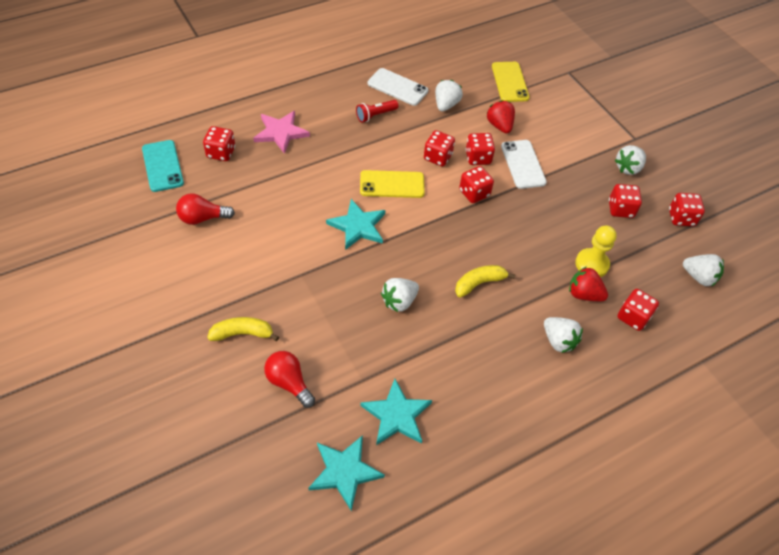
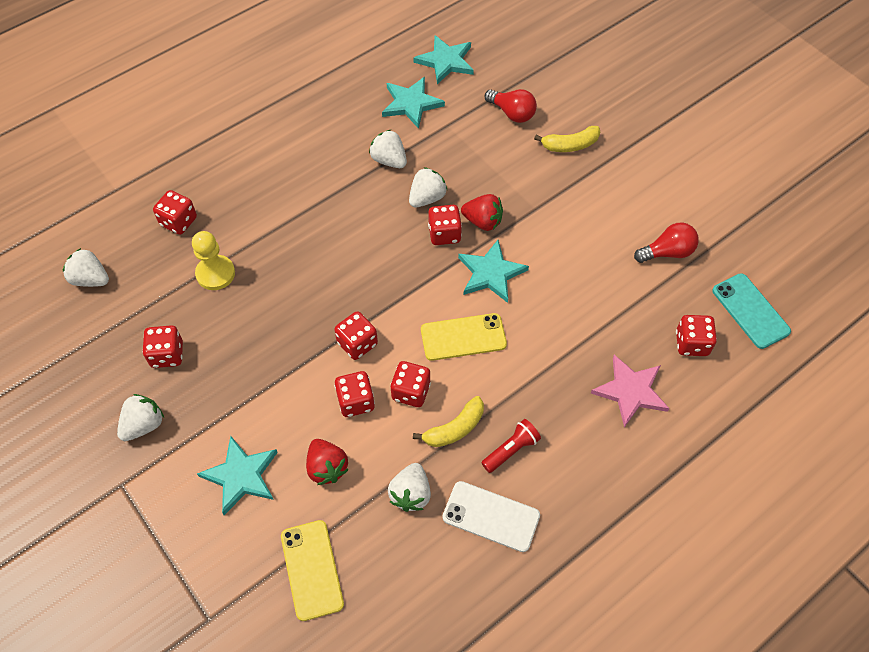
camera: 175 degrees right, 5 degrees up
yellow banana [455,265,516,298] -> yellow banana moved to [413,396,484,447]
white phone [501,140,547,189] -> none
white strawberry [544,317,583,353] -> white strawberry moved to [369,130,407,168]
red strawberry [569,266,608,301] -> red strawberry moved to [461,194,503,231]
red dice [669,193,705,226] -> red dice moved to [428,205,462,245]
none -> turquoise star [197,436,278,515]

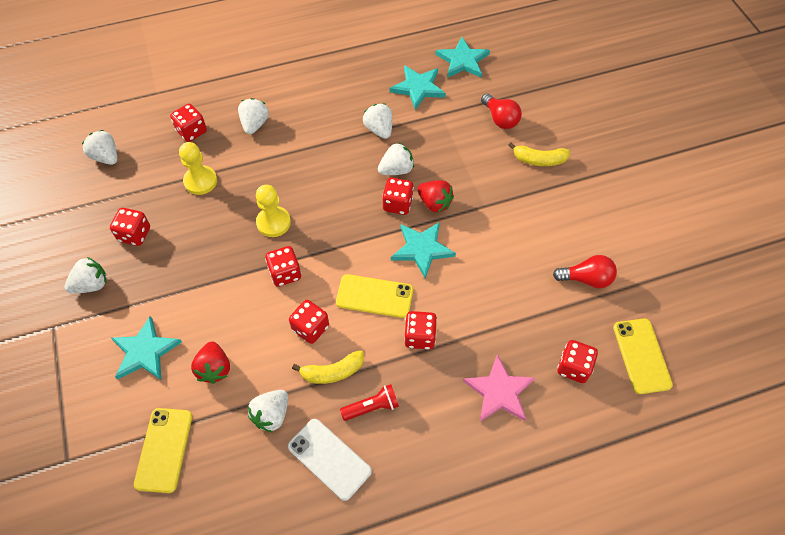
camera: 20 degrees right, 0 degrees up
red dice [334,371,375,417] -> red dice moved to [404,311,437,349]
turquoise phone [712,273,791,349] -> yellow phone [613,318,673,394]
none -> white strawberry [238,98,269,134]
none -> yellow pawn [256,185,291,237]

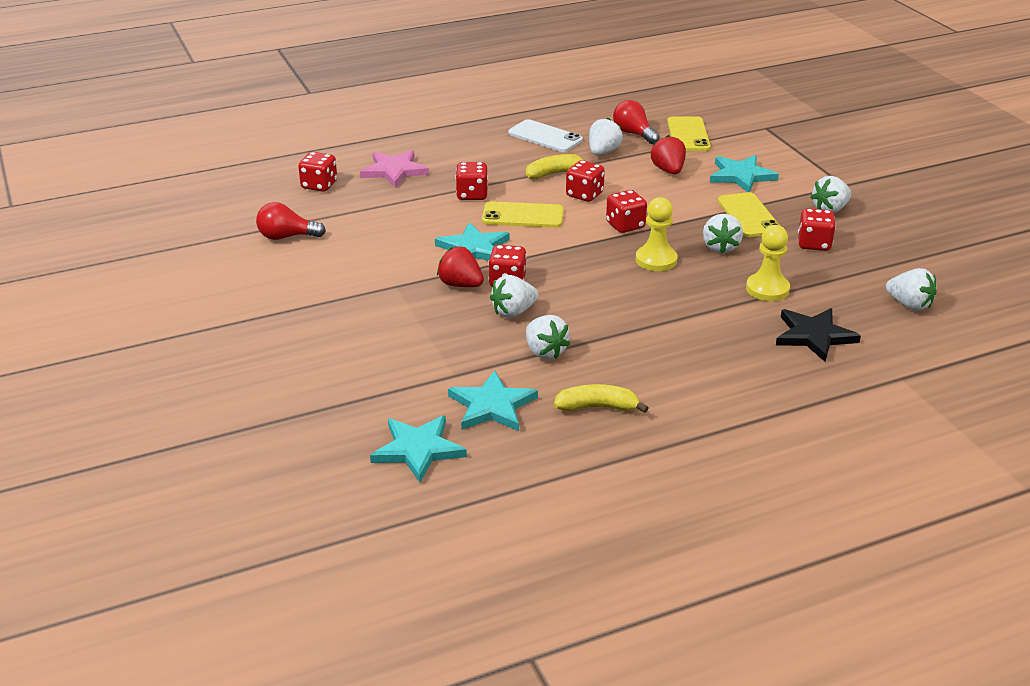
camera: 175 degrees right, 25 degrees down
red dice [170,104,207,142] -> black star [776,308,861,362]
white strawberry [238,98,269,134] -> white strawberry moved to [703,214,743,254]
red flashlight [340,384,399,421] -> none
red light bulb [481,93,522,129] -> red light bulb moved to [613,100,660,144]
yellow banana [508,143,570,166] -> yellow banana moved to [554,384,648,413]
yellow phone [613,318,673,394] -> yellow phone moved to [718,192,780,237]

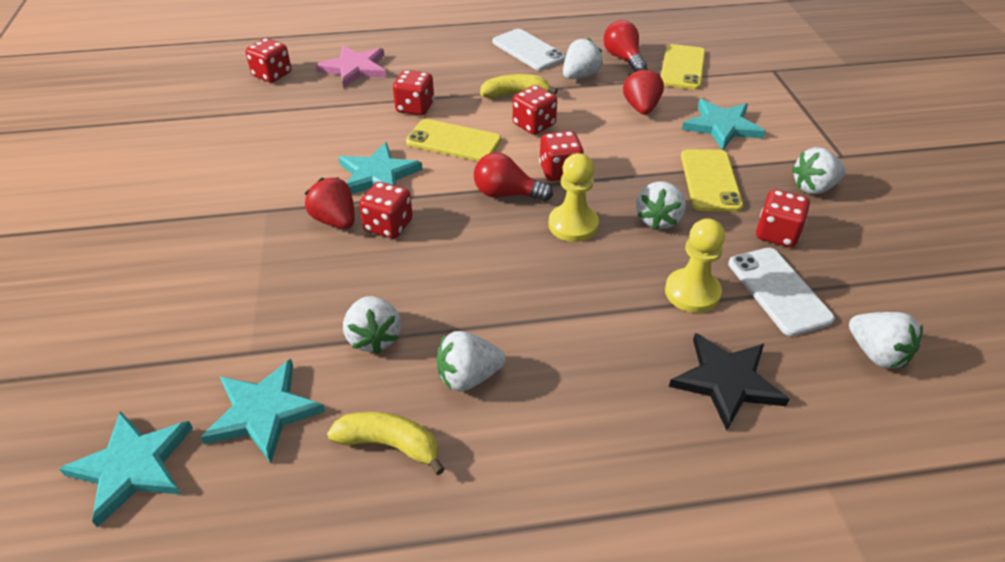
camera: 15 degrees right, 10 degrees up
red light bulb [256,202,326,240] -> red light bulb moved to [474,153,553,201]
white strawberry [490,275,538,318] -> white strawberry moved to [437,331,505,392]
none -> white phone [728,248,835,336]

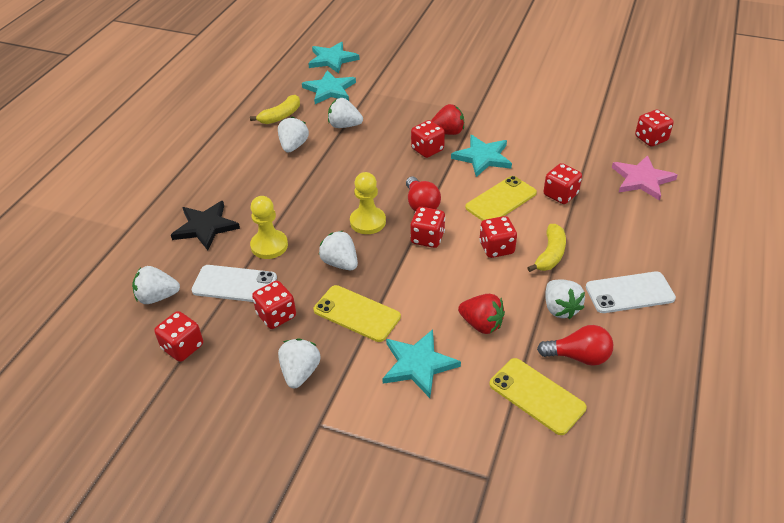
camera: 120 degrees right, 0 degrees up
red light bulb [474,153,553,201] -> red light bulb turned 120 degrees clockwise [406,177,441,212]
none -> red dice [154,311,203,362]

